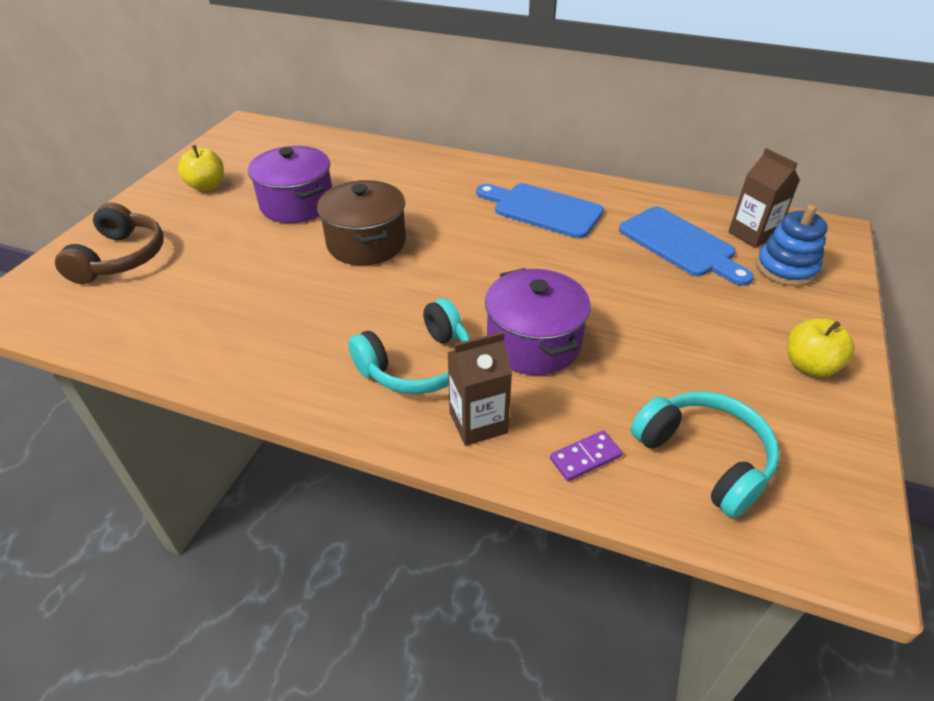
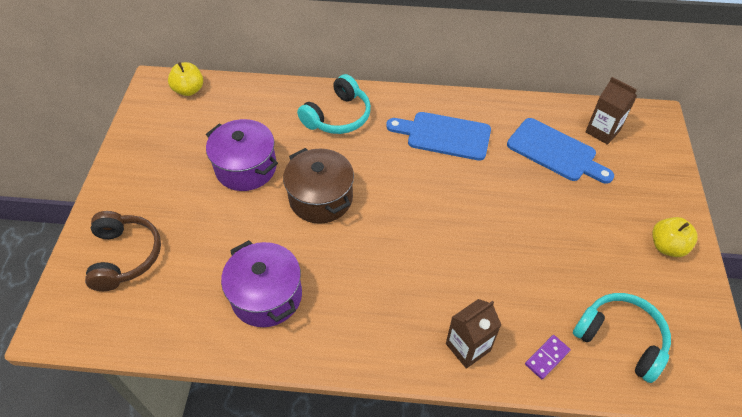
camera: 15 degrees left, 10 degrees up
yellow apple [178,145,224,191] -> yellow apple moved to [168,62,203,96]
turquoise headphones [348,298,470,394] -> turquoise headphones moved to [297,74,371,134]
purple pot [485,268,591,375] -> purple pot moved to [221,240,302,327]
blue stacking toy [756,205,827,286] -> none

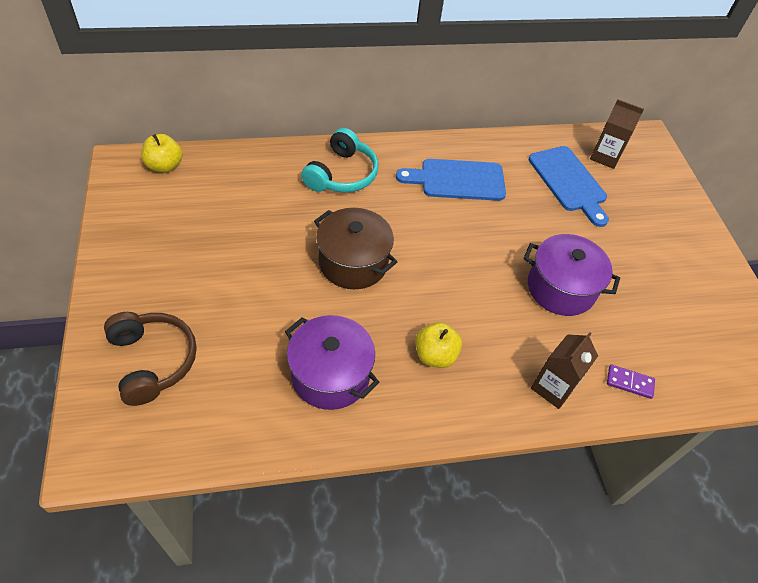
camera: 20 degrees left, 0 degrees up
purple pot [206,119,278,191] -> purple pot moved to [524,234,620,316]
blue cutting board [507,118,614,184] -> blue cutting board turned 45 degrees clockwise [529,146,609,227]
purple domino [525,335,571,379] -> purple domino turned 75 degrees clockwise [607,365,655,399]
turquoise headphones [573,293,671,383] -> none
yellow apple [652,217,698,257] -> yellow apple moved to [415,322,462,368]

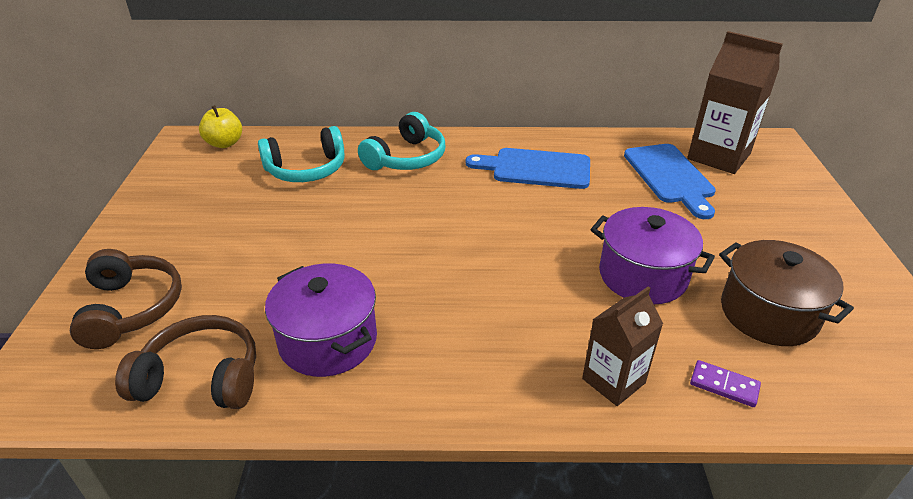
camera: 15 degrees right, 15 degrees down
brown pot [314,208,397,289] -> brown pot moved to [719,240,854,346]
yellow apple [415,322,462,368] -> none
brown carton [590,99,644,169] -> brown carton [687,31,783,174], size x1.60
none -> brown headphones [115,315,256,409]
none -> turquoise headphones [258,126,345,182]

